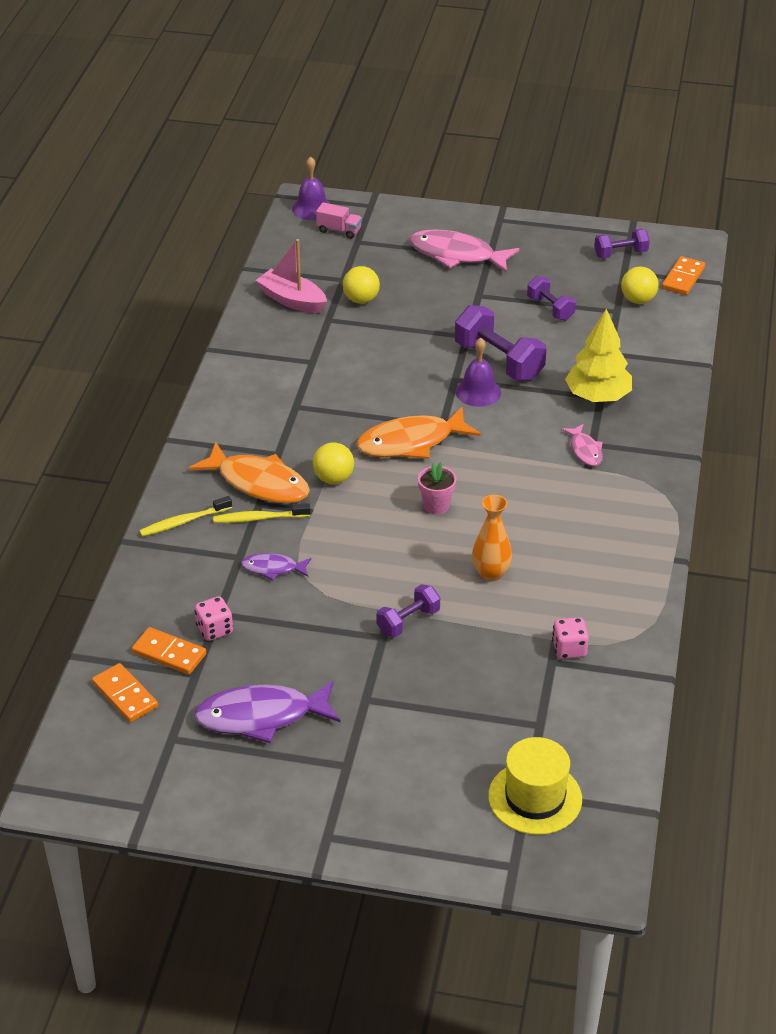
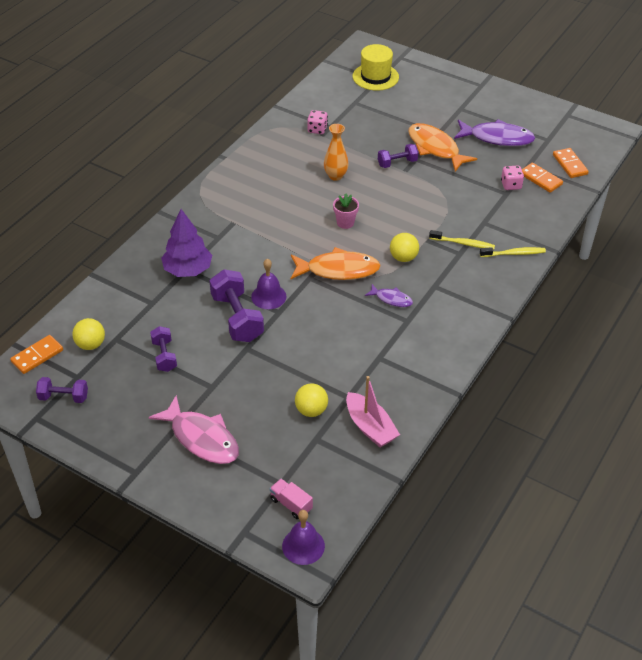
camera: 160 degrees left, 5 degrees up
orange fish [189,442,310,503] -> orange fish moved to [408,123,477,172]
purple fish [241,553,311,580] -> purple fish moved to [365,284,413,307]
pink fish [561,424,603,466] -> none
yellow tree [565,309,632,402] -> purple tree [161,209,212,277]

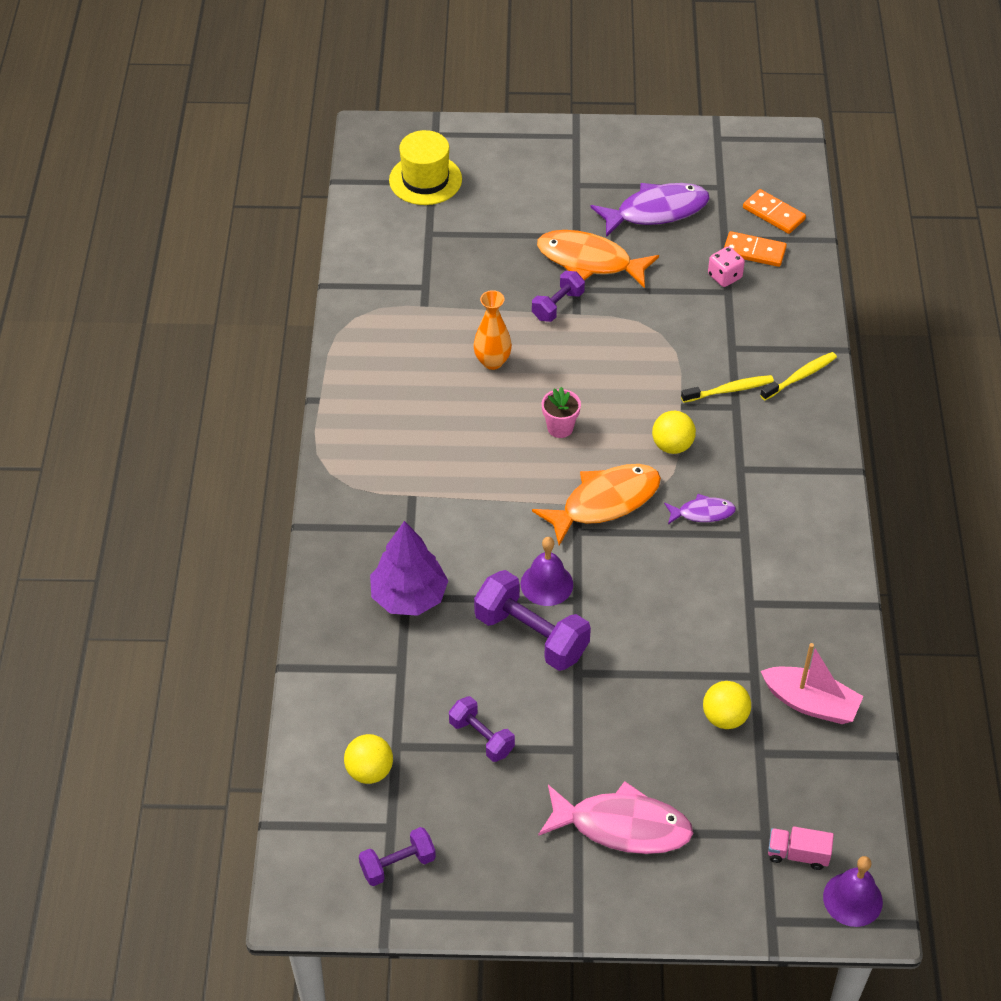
camera: 30 degrees left, 5 degrees up
orange domino [10,335,63,374] -> none
pink dice [307,110,328,134] -> none

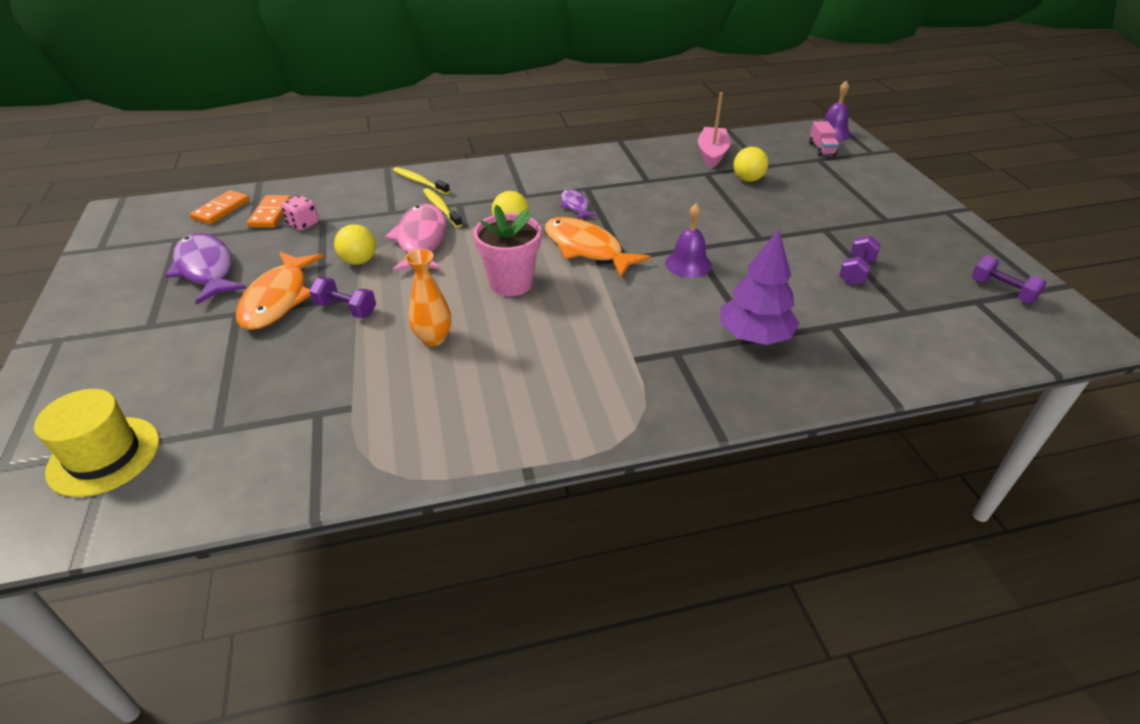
camera: 105 degrees left, 10 degrees down
yellow ball [344,734,393,784] -> yellow ball moved to [334,224,376,265]
purple dumbbell [474,570,591,671] -> none
pink fish [538,781,693,854] -> pink fish moved to [385,204,446,272]
pink flower pot [542,387,581,438] -> pink flower pot [473,205,541,296], size x1.72

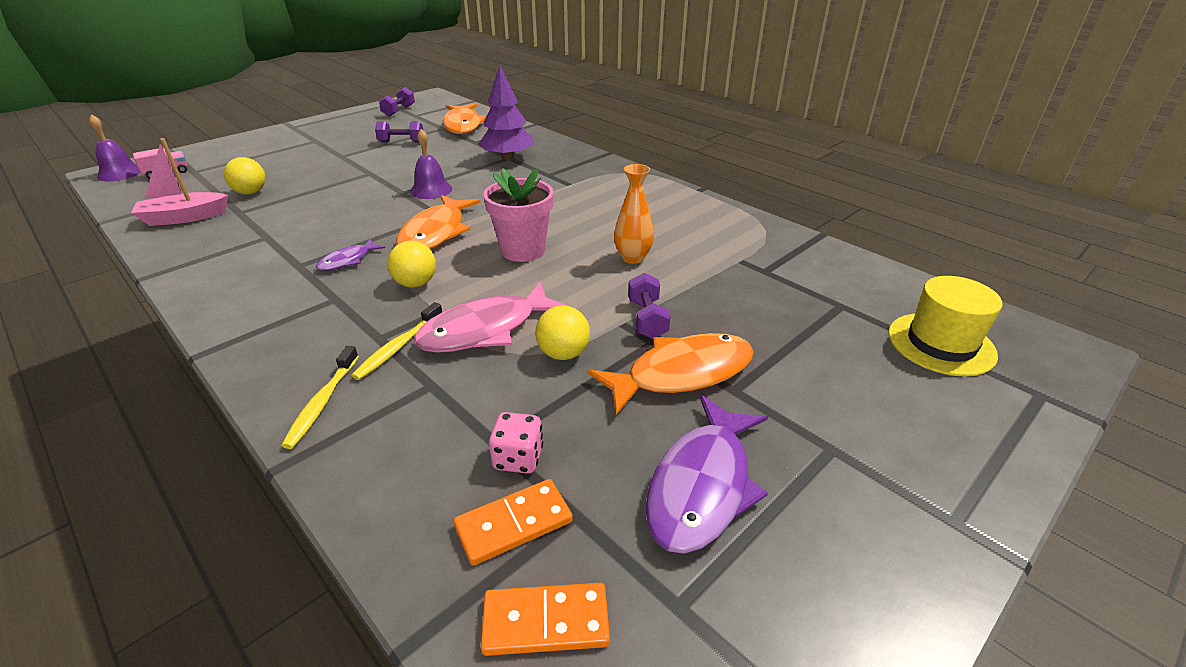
camera: 120 degrees left, 5 degrees down
none -> orange fish [442,103,486,134]

